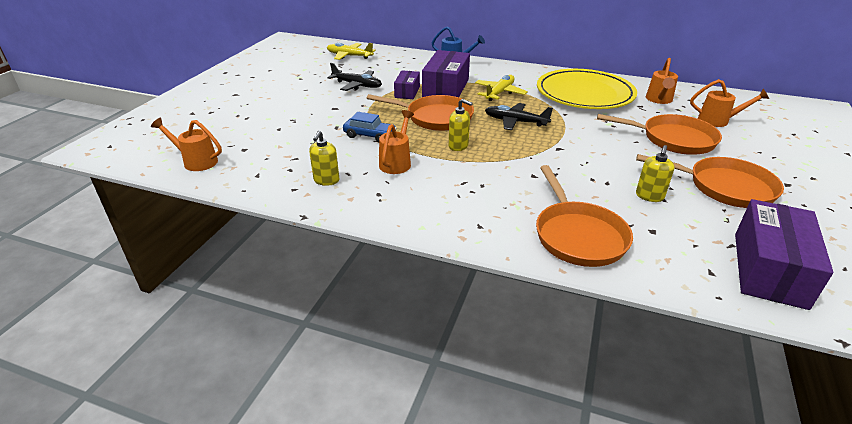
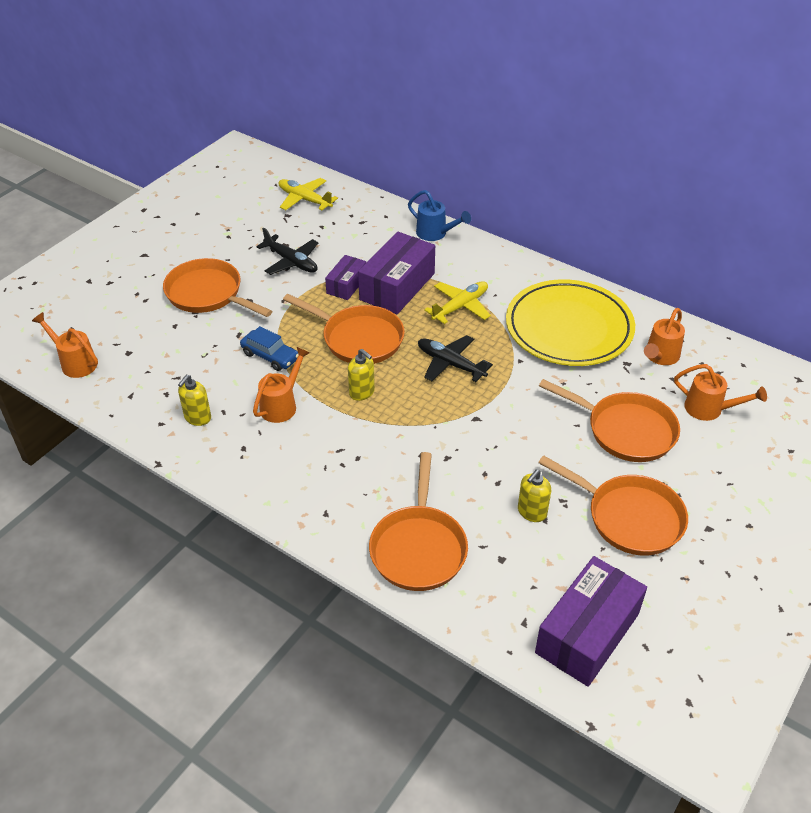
camera: 15 degrees right, 10 degrees up
none -> orange pan [163,258,272,317]

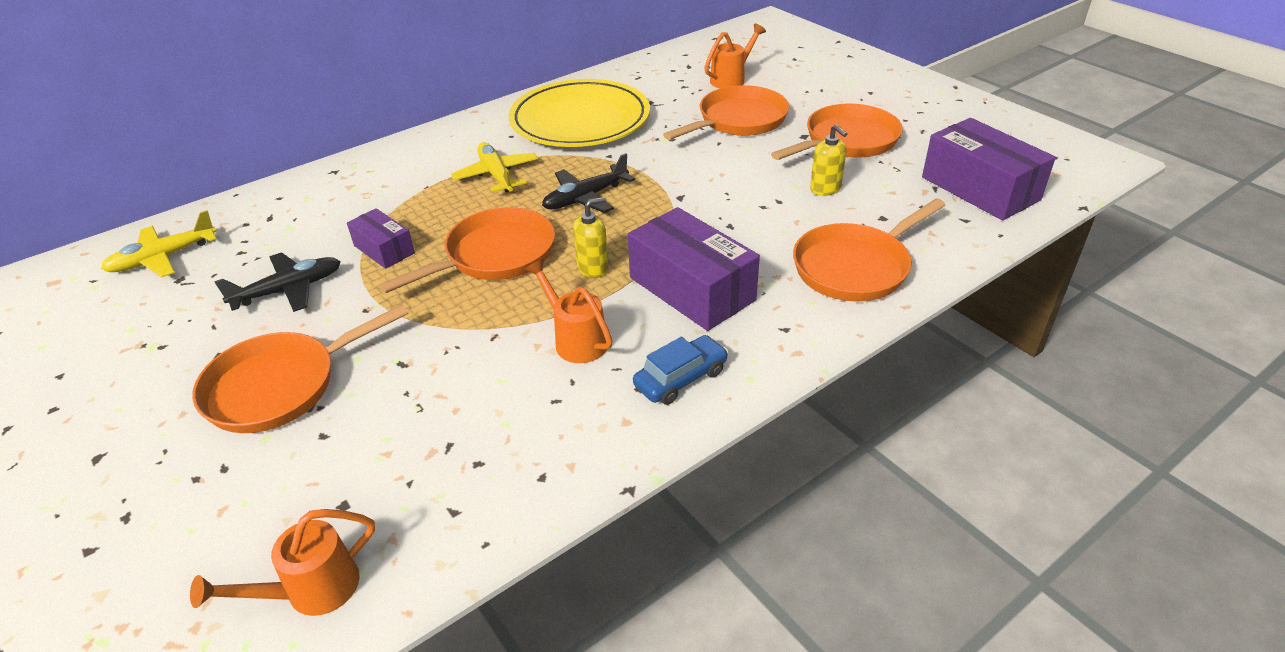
camera: 70 degrees left, 5 degrees down
yellow soap dispenser [178,375,211,426] -> none
blue car [240,326,298,371] -> blue car moved to [633,335,728,405]
purple box [358,232,435,314] -> purple box moved to [628,207,760,331]
orange pan [369,452,468,591] -> orange pan turned 120 degrees clockwise [793,199,945,302]
blue watering can [408,190,471,241] -> none
orange watering can [644,308,685,365] -> none

